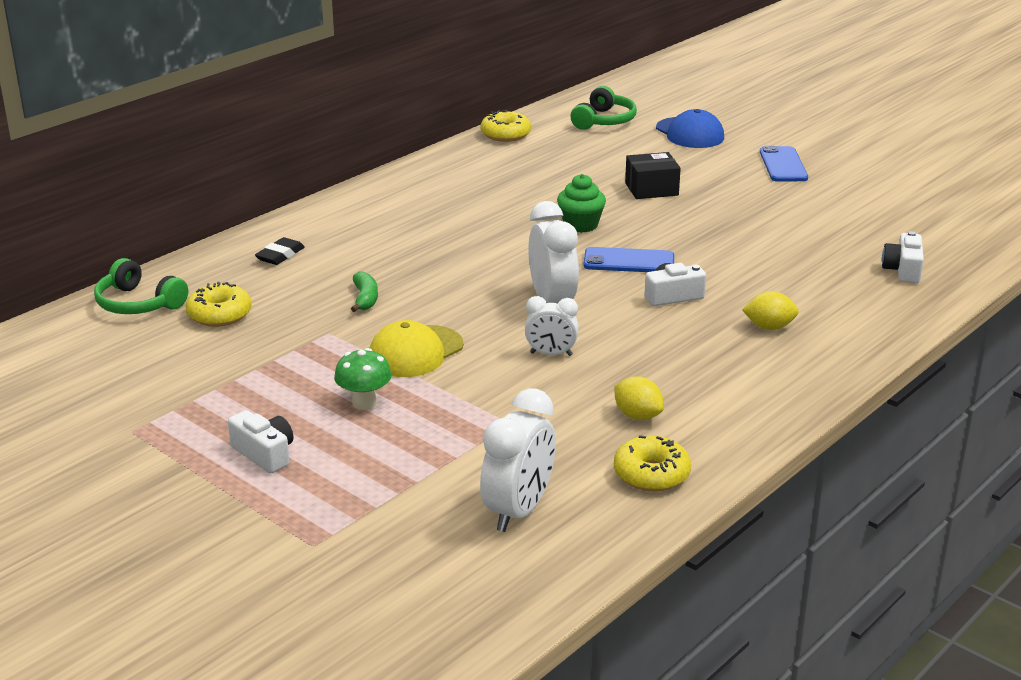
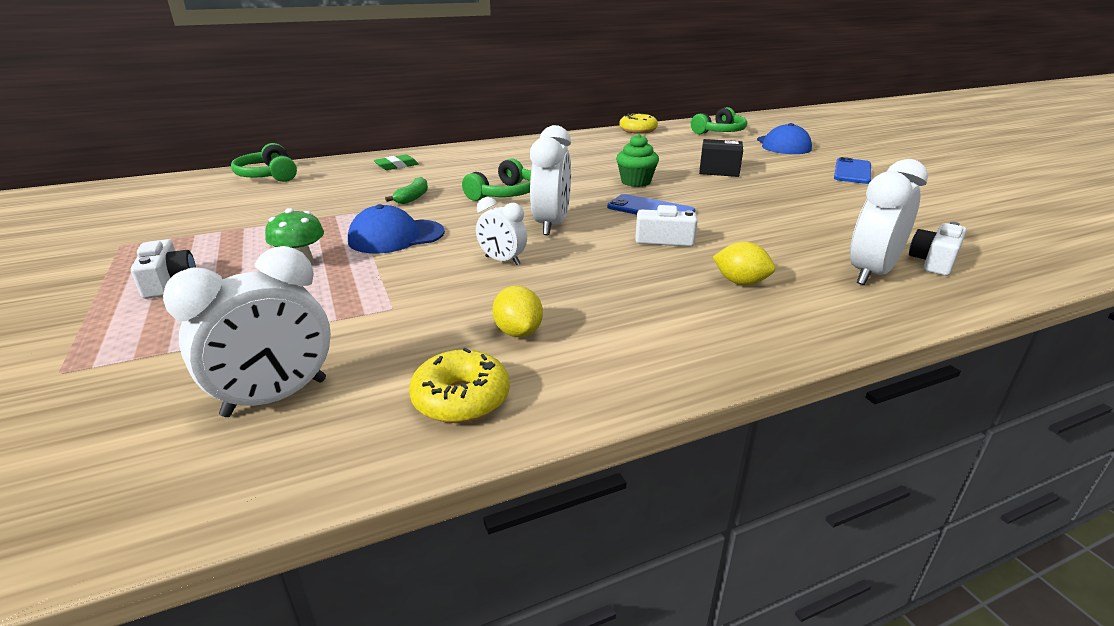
camera: 25 degrees right, 0 degrees up
yellow donut [186,282,252,327] -> none
black eraser [255,237,305,265] -> green eraser [374,155,419,170]
yellow cap [370,320,464,377] -> blue cap [348,204,445,253]
none -> green headphones [462,158,531,201]
none -> white clock [850,159,928,285]

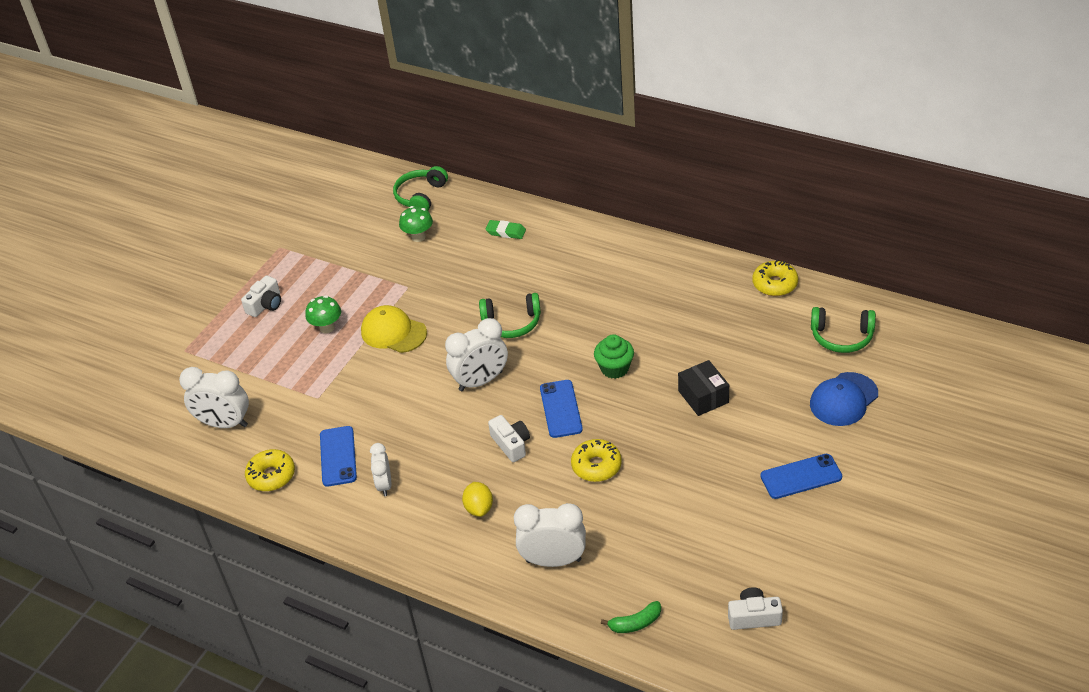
camera: 55 degrees right, 15 degrees up
blue cap [348,204,445,253] -> yellow cap [361,305,427,353]
green banana [385,177,428,204] -> green banana moved to [601,601,661,633]
white clock [476,197,527,265] -> white clock moved to [370,443,391,496]
yellow lemon [492,286,543,337] -> blue phone [320,426,357,487]
white camera [909,222,966,276] -> white camera moved to [728,587,783,630]
none -> green mushroom [399,206,433,242]
none -> yellow donut [571,439,622,482]

